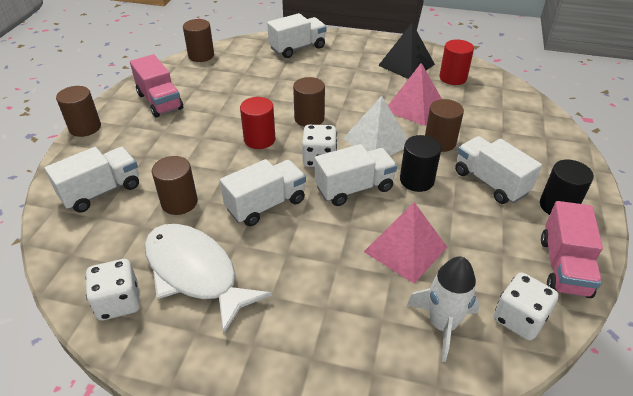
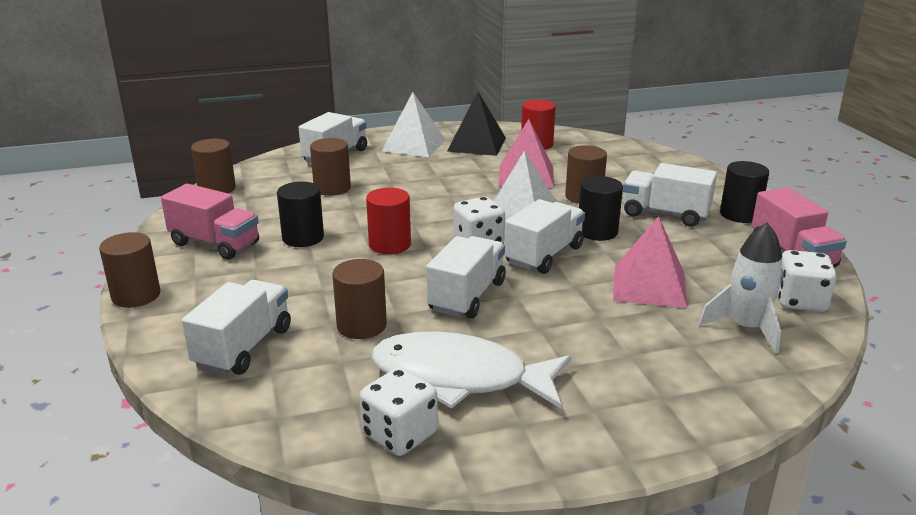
camera: 30 degrees left, 15 degrees down
brown cylinder [293,77,325,127] -> brown cylinder moved to [310,138,351,196]
none -> black cylinder [277,182,324,247]
none -> white pyramid [382,92,446,157]

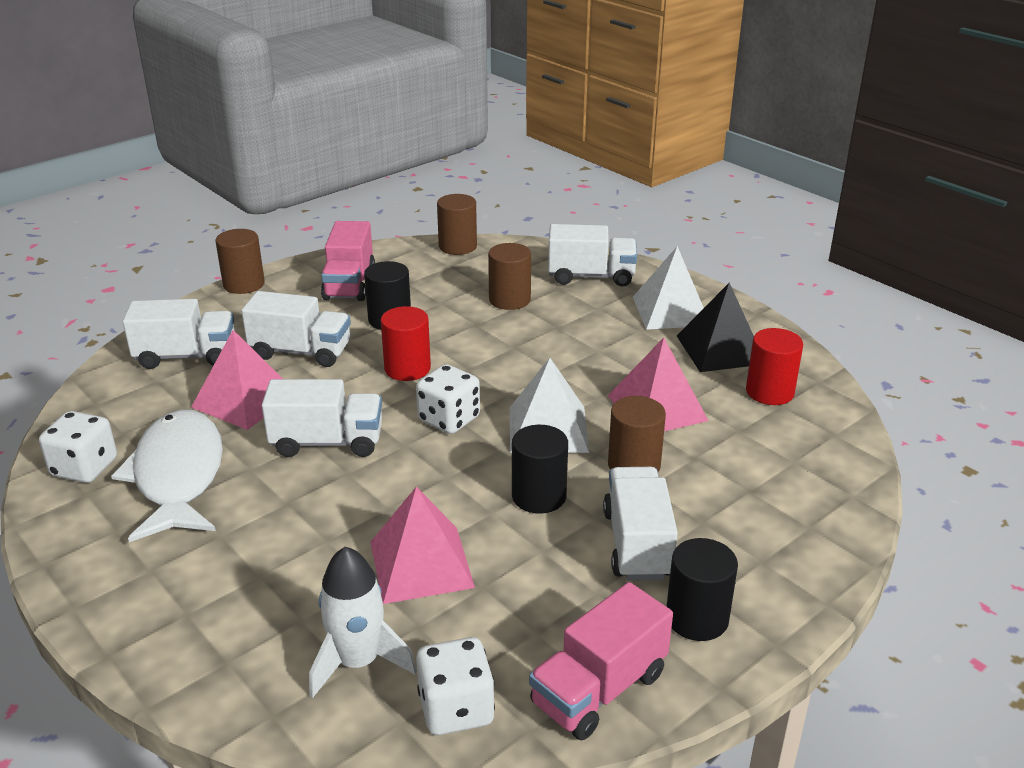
camera: 65 degrees right, 5 degrees up
brown cylinder [332,259,387,339] -> pink pyramid [191,330,283,430]
white truck [504,199,585,274] -> white truck moved to [241,291,351,367]

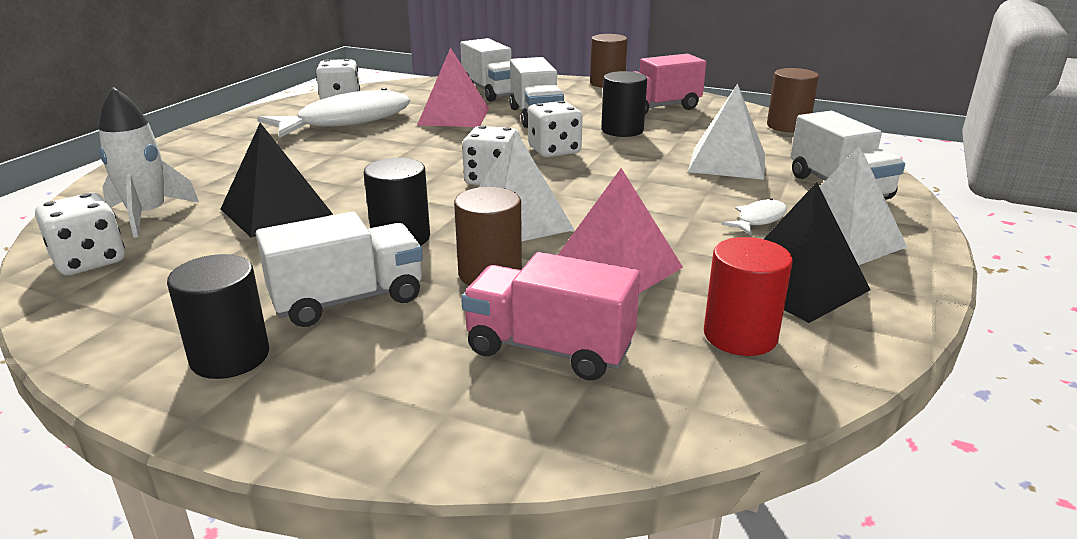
camera: 65 degrees right, 5 degrees down
white truck [262,379,382,457] -> none
pink pyramid [370,486,475,604] -> black pyramid [221,123,333,238]
red cylinder [381,306,431,381] -> white dice [528,101,583,157]
brown cylinder [488,243,531,310] -> white pyramid [688,84,765,180]
pink truck [529,582,673,740] -> pink truck moved to [461,252,640,381]
none -> white fish [721,198,787,235]

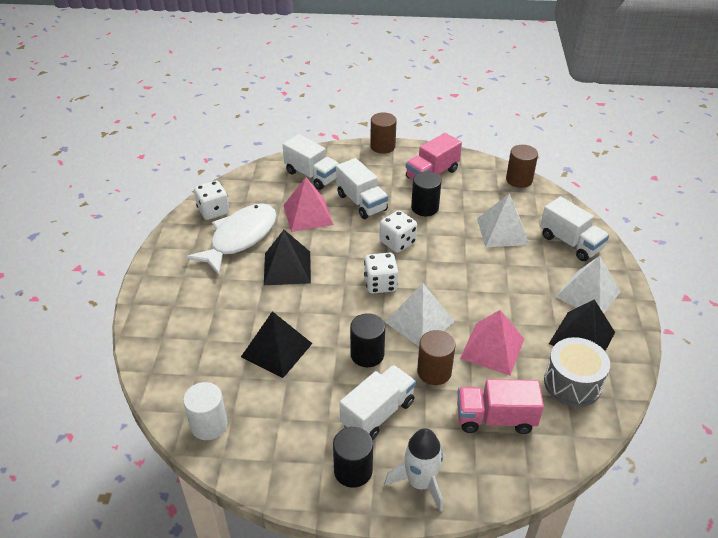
camera: 20 degrees left, 15 degrees up
white dice [35,193,125,275] -> white cylinder [183,382,228,440]
white rocket [99,87,199,238] -> white rocket moved to [385,428,443,512]
red cylinder [704,237,793,356] -> grey drum [544,337,610,407]
white fish [721,198,787,235] -> none
none -> black pyramid [264,230,311,285]

